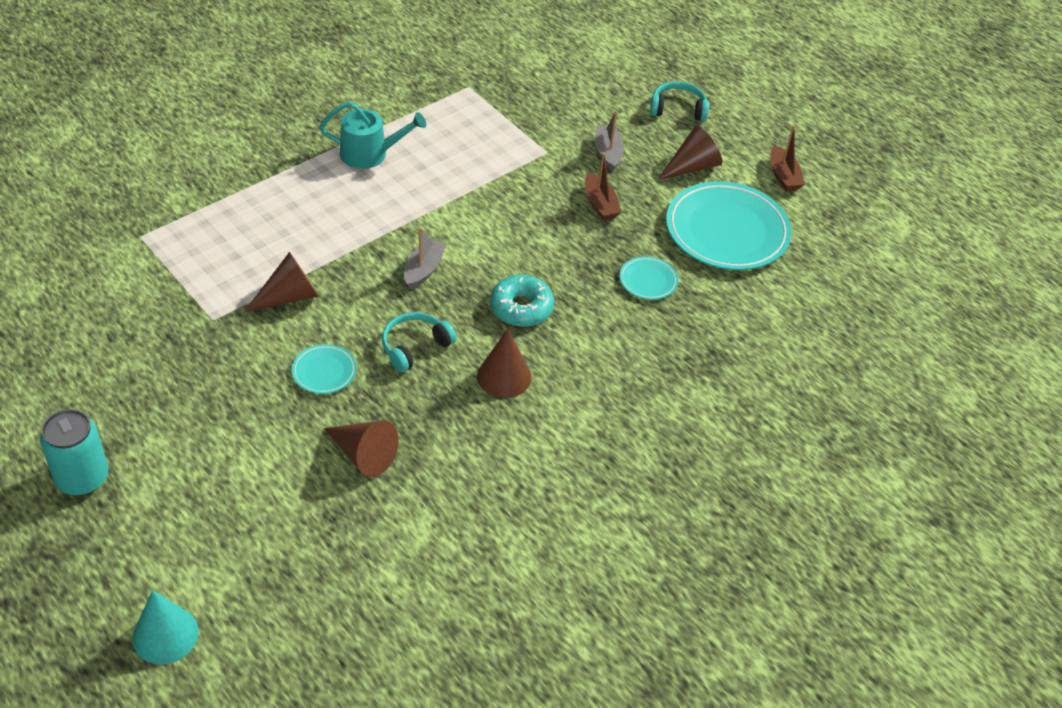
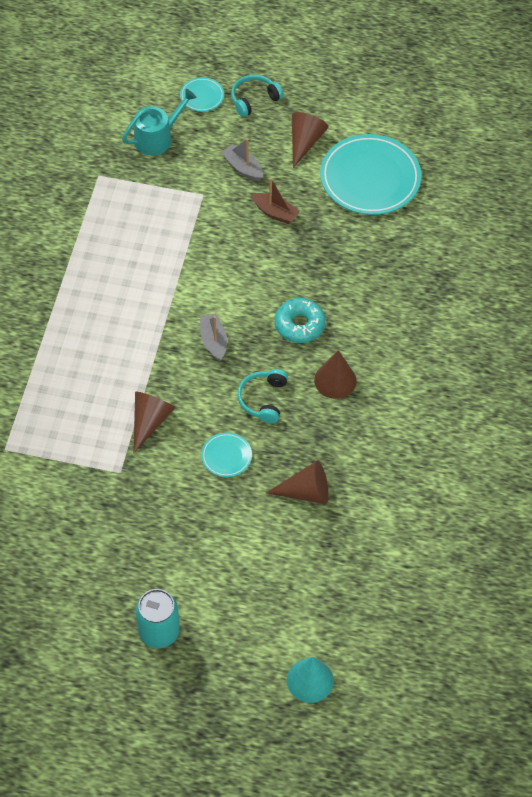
camera: 35 degrees left, 10 degrees up
turquoise watering can [320,102,426,169] -> turquoise watering can moved to [122,89,197,155]
turquoise plate [619,256,678,300] -> turquoise plate moved to [180,77,224,112]
brown boat [770,125,805,192] -> none

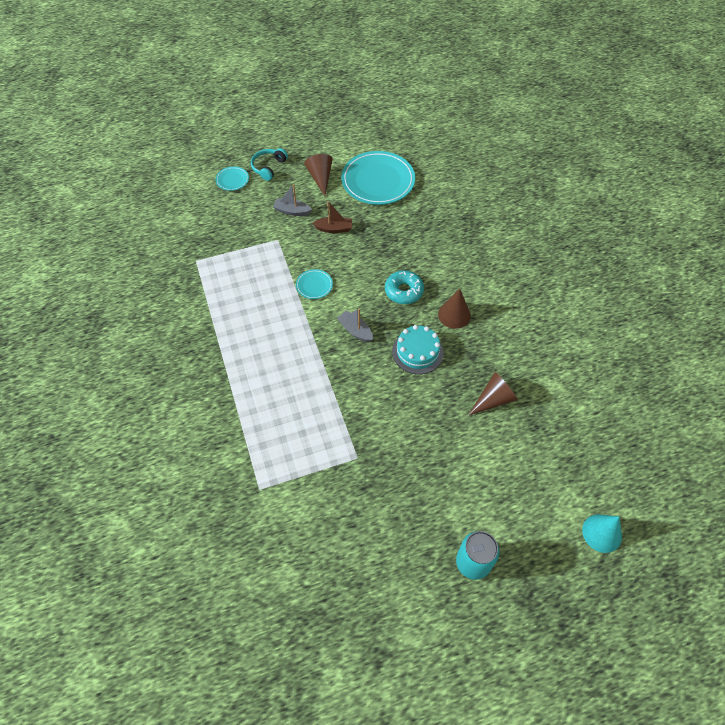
camera: 30 degrees left, 0 degrees up
turquoise watering can [122,89,197,155] -> none
brown cone [134,391,175,453] -> none
turquoise plate [201,432,252,477] -> turquoise plate moved to [296,269,333,299]
turquoise headphones [237,369,288,423] -> turquoise cake [392,325,444,374]

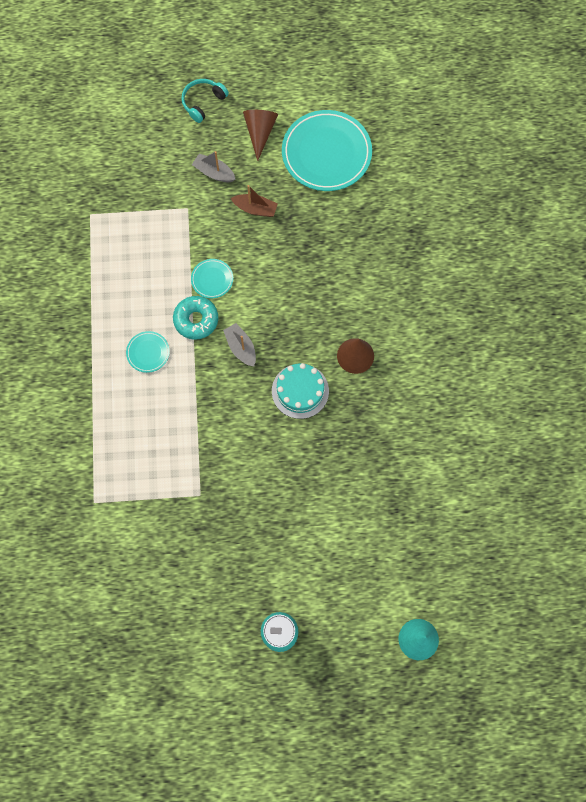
camera: 15 degrees right, 15 degrees up
turquoise plate [215,166,249,191] -> turquoise plate moved to [126,331,170,373]
turquoise donut [385,270,424,304] -> turquoise donut moved to [173,296,218,340]
brown cone [469,372,518,415] -> none

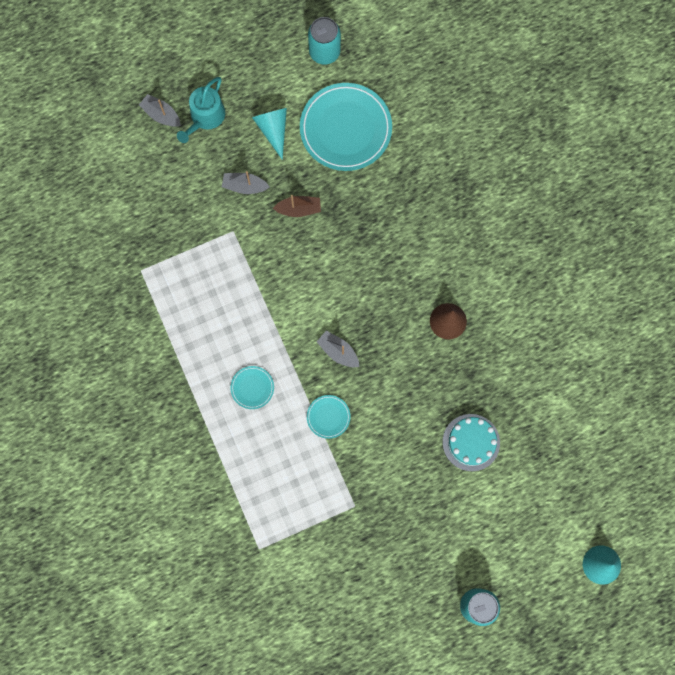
camera: 20 degrees left, 5 degrees up
turquoise donut [173,296,218,340] -> none
turquoise headphones [181,79,229,123] -> turquoise watering can [177,77,225,143]
turquoise plate [191,259,233,298] -> turquoise plate moved to [307,395,351,439]
brown cone [243,110,278,161] -> turquoise cone [252,108,287,160]
turquoise cake [272,363,329,419] -> turquoise cake moved to [443,414,500,471]
none -> grey boat [139,94,181,127]
none -> turquoise can [308,17,341,65]

